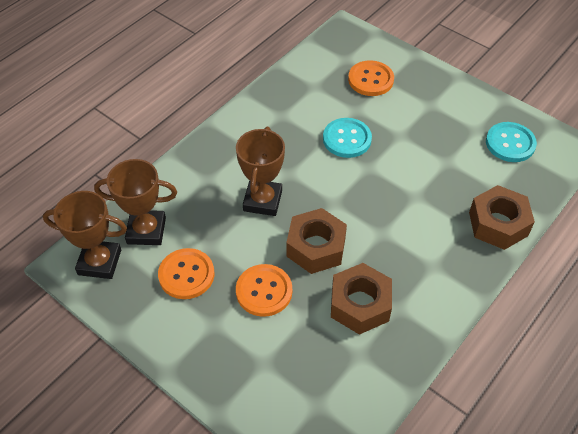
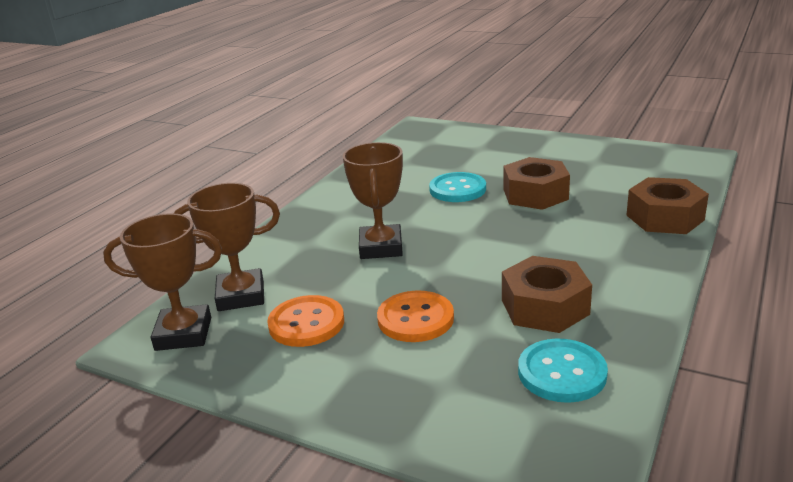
camera: 10 degrees left, 25 degrees down
brown nut [286,208,347,274] -> brown nut moved to [504,157,570,210]
orange button [348,60,394,96] -> none
turquoise button [486,122,537,162] -> turquoise button moved to [518,338,608,403]

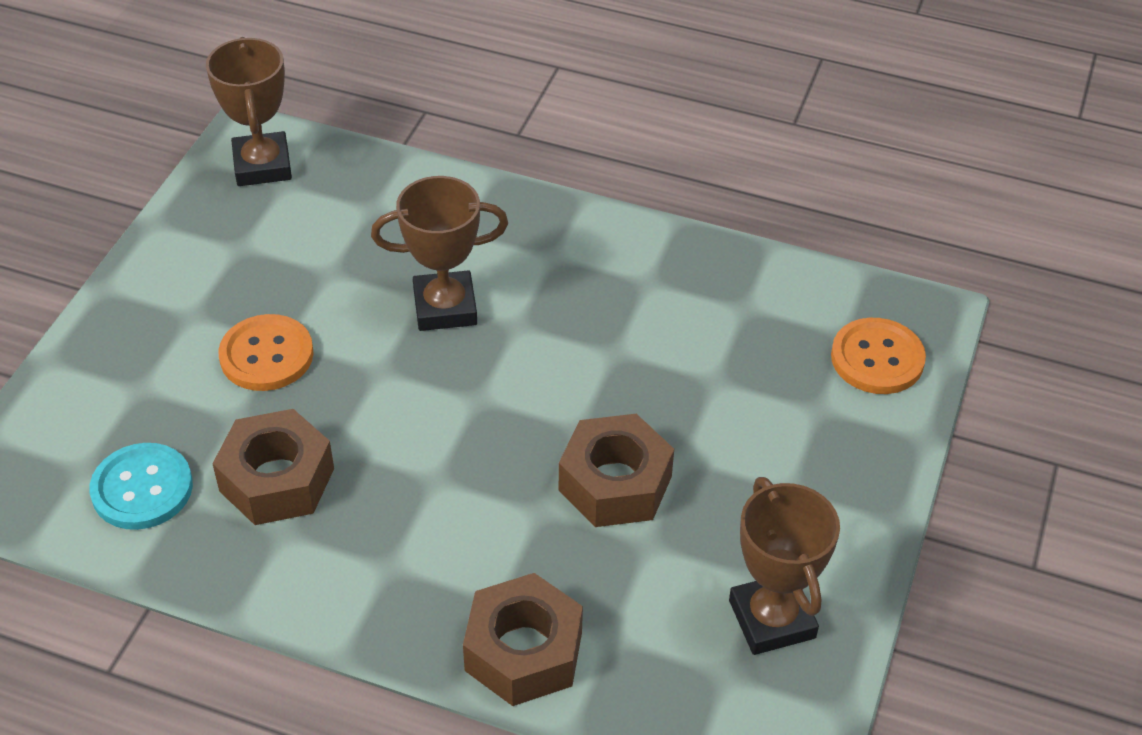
camera: 80 degrees right, 20 degrees up
brown trophy [174,183,280,311] -> brown trophy moved to [729,477,840,655]
orange button [267,295,344,347] -> orange button moved to [831,318,926,394]
turquoise button [429,172,486,202] -> none

